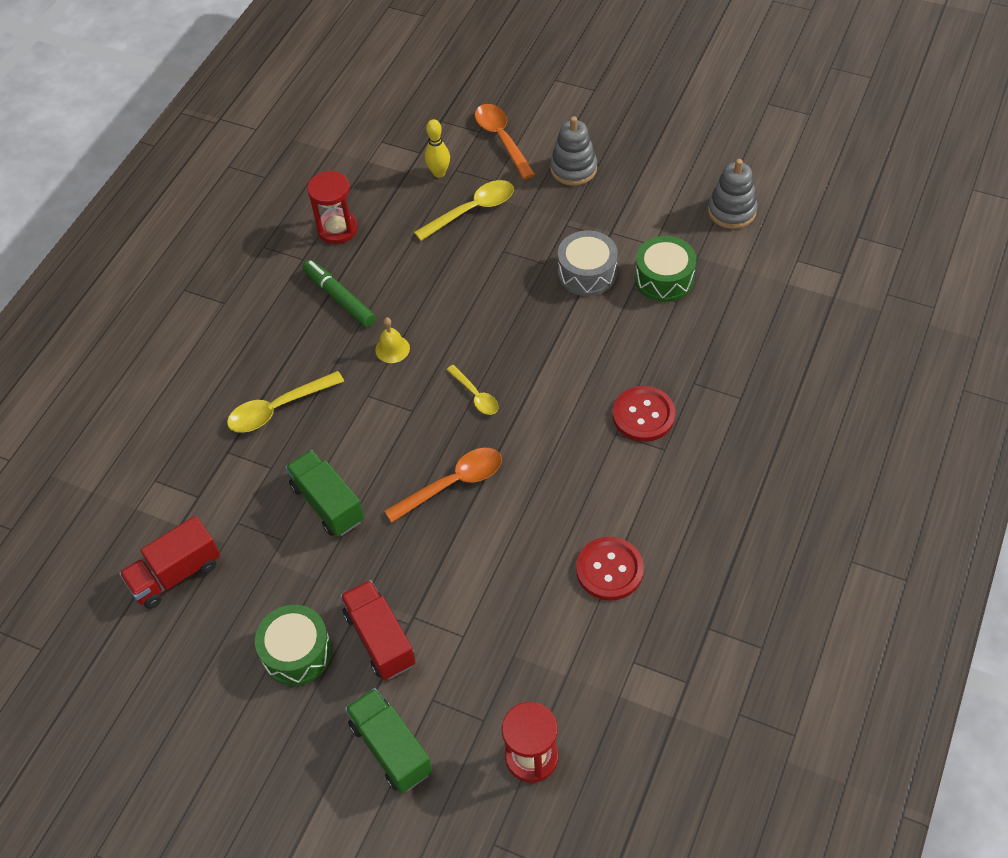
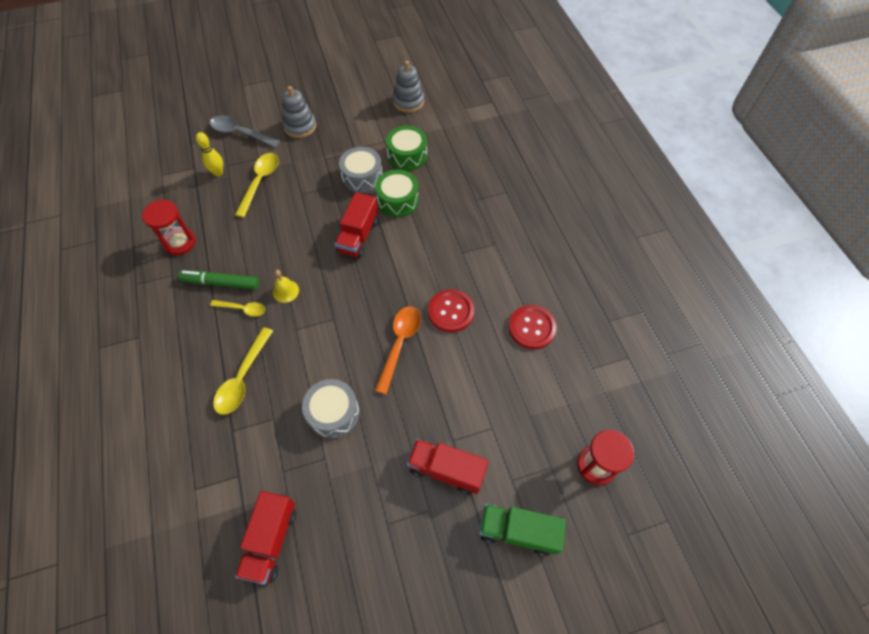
camera: 45 degrees left, 5 degrees up
green drum [255,605,332,686] -> green drum moved to [375,170,419,217]
green truck [285,450,364,536] -> grey drum [302,379,359,439]
yellow spoon [446,365,499,415] -> yellow spoon moved to [210,300,265,317]
orange spoon [475,104,535,179] -> grey spoon [210,115,281,148]
red button [612,386,675,442] -> red button moved to [428,289,474,332]
none -> red truck [334,192,378,258]

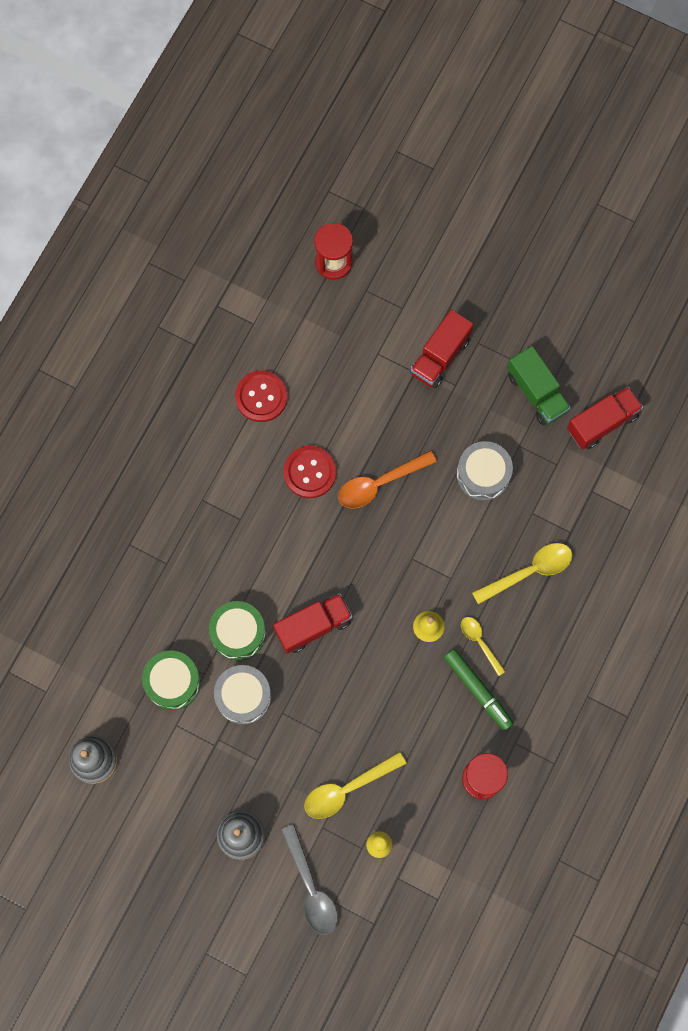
camera: 135 degrees left, 15 degrees up
red truck [407,439,488,495] -> red truck turned 60 degrees clockwise [410,310,474,388]
green truck [479,504,566,556] -> green truck moved to [507,346,571,425]

